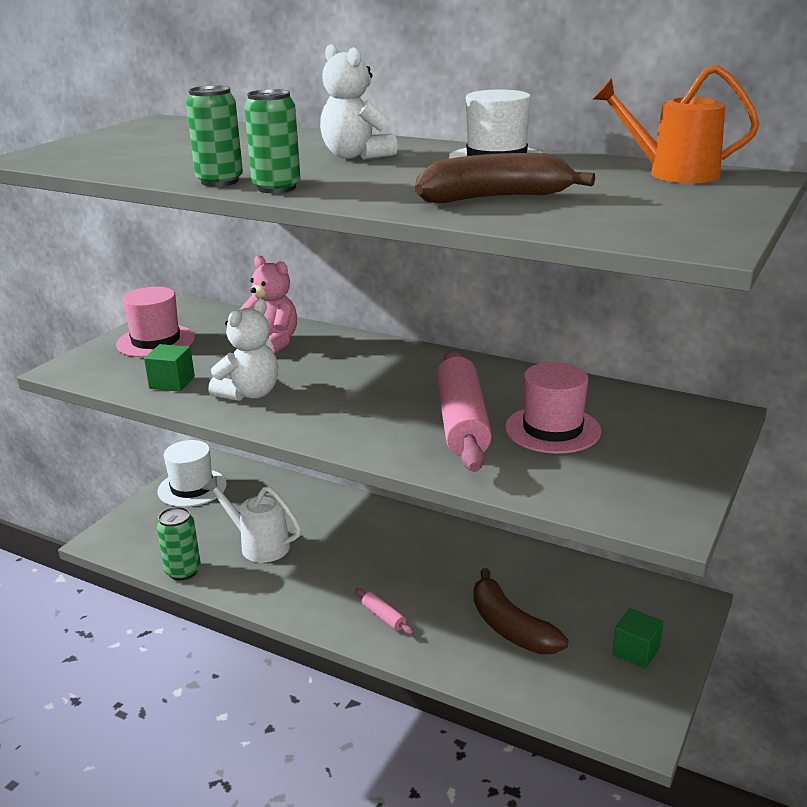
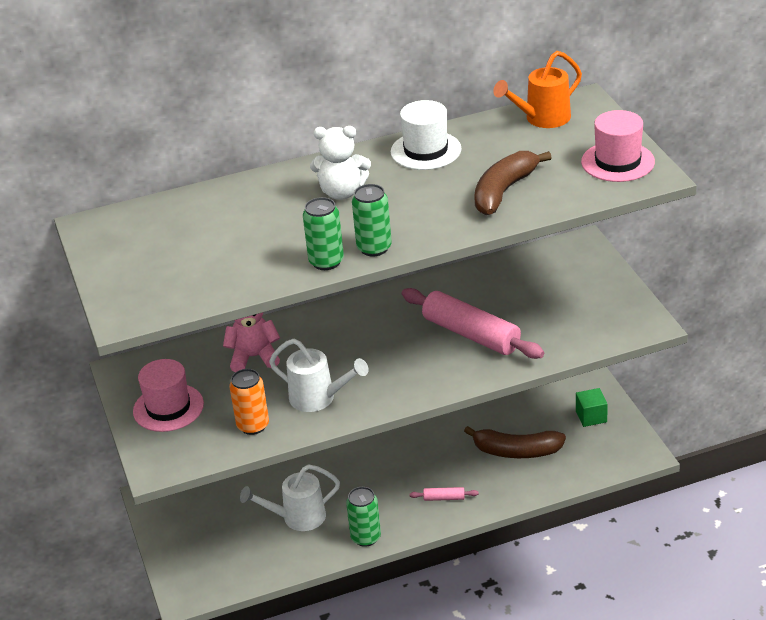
camera: 45 degrees left, 10 degrees up
green cube [144,344,195,392] -> orange can [229,369,269,435]
green can [156,507,201,581] -> green can moved to [346,487,381,547]
white hat [157,440,227,507] -> none
white teddy bear [208,299,278,401] -> white watering can [269,339,369,412]
pink hat [505,362,601,454] -> pink hat moved to [581,110,655,182]

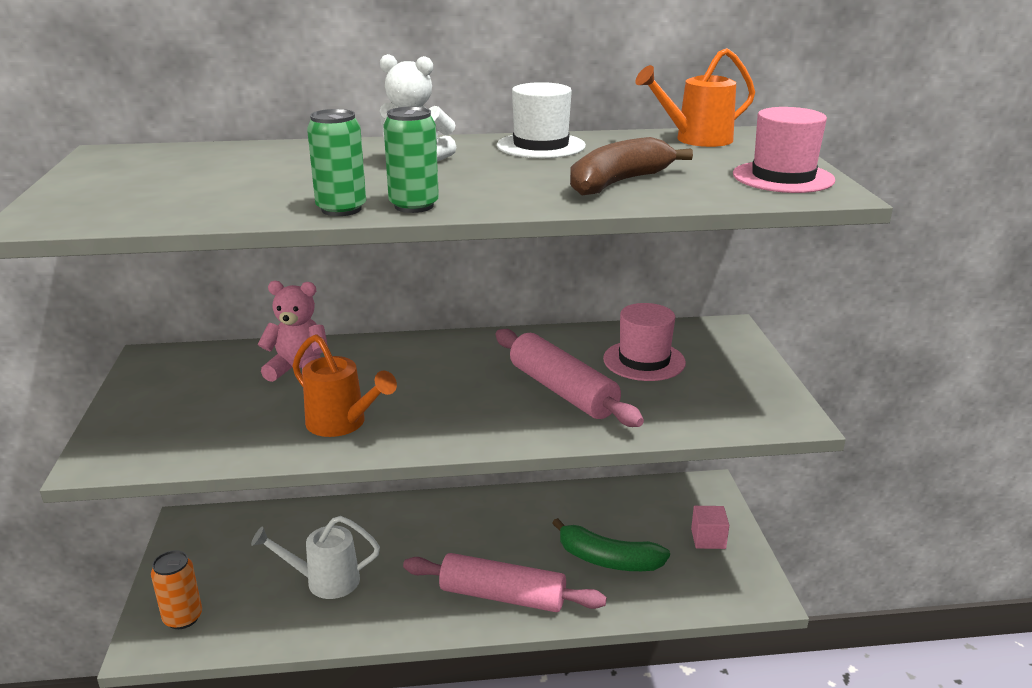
camera: 10 degrees right, 10 degrees down
pink hat [133,359,204,432] -> pink hat moved to [603,303,686,381]
orange can [229,369,269,435] -> orange can moved to [151,550,202,629]
white watering can [269,339,369,412] -> orange watering can [292,334,397,437]
green can [346,487,381,547] -> none
pink rolling pin [409,487,479,501] -> pink rolling pin [403,553,607,612], size x2.42
brown banana [464,426,566,458] -> green banana [552,518,670,571]
green cube [576,388,608,427] -> pink cube [691,506,729,549]

